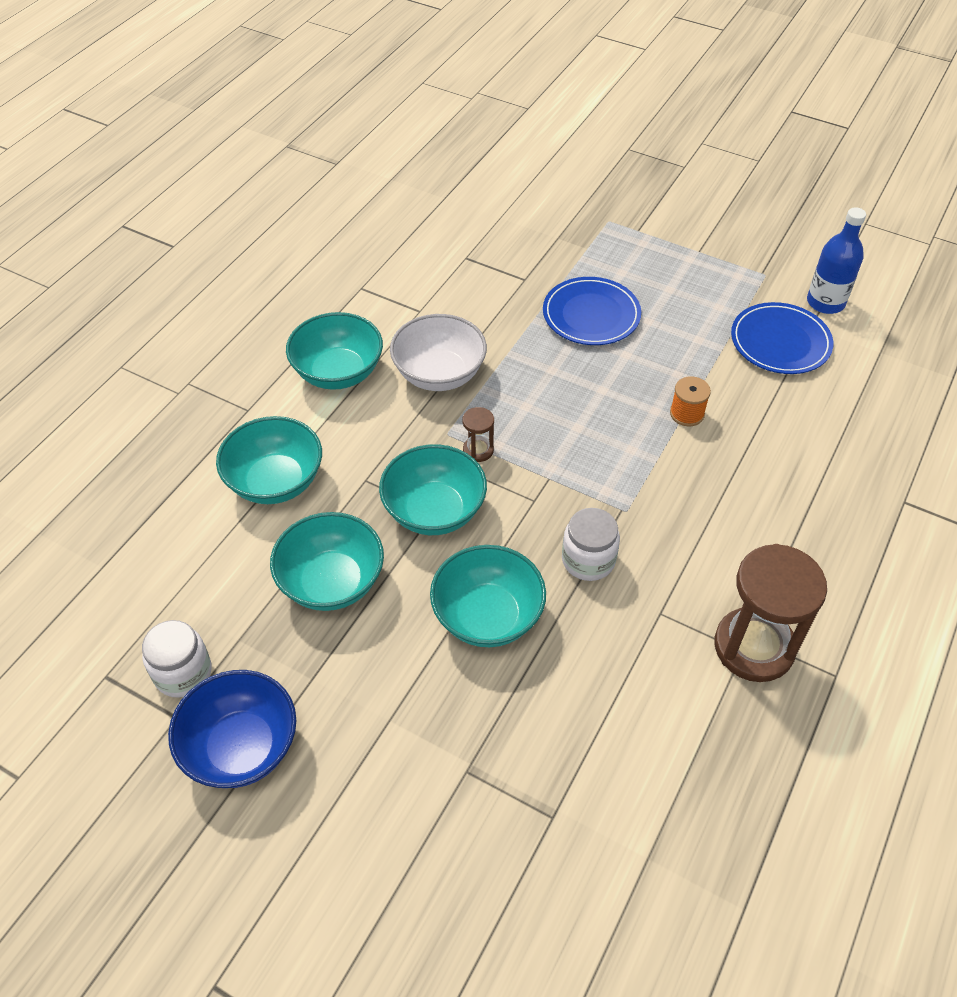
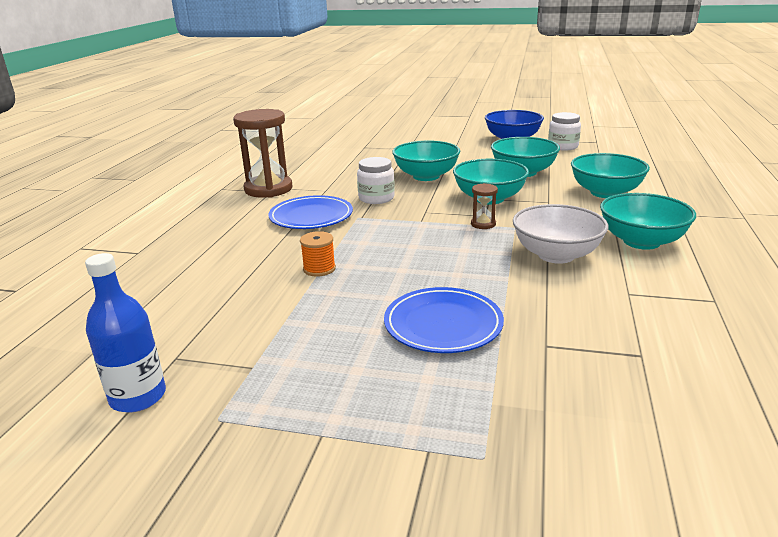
camera: 165 degrees right, 25 degrees down
blue plate [731,302,833,374] -> blue plate moved to [268,195,353,229]

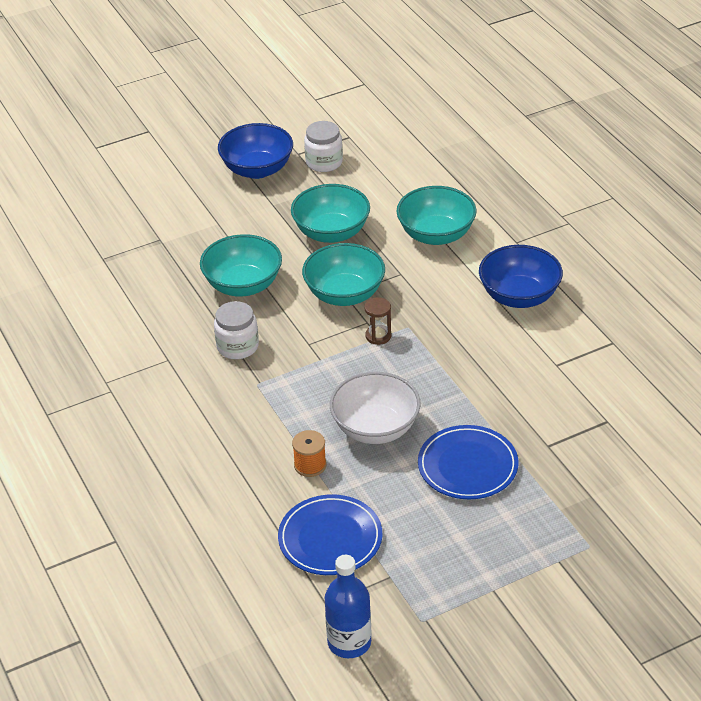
camera: 40 degrees left, 15 degrees up
brown hourglass [233,109,292,198] -> none
blue plate [268,195,353,229] -> blue plate moved to [278,494,382,575]
white bowl [513,204,608,264] -> white bowl moved to [330,372,421,444]
turquoise bowl [600,193,696,250] -> blue bowl [479,245,563,308]

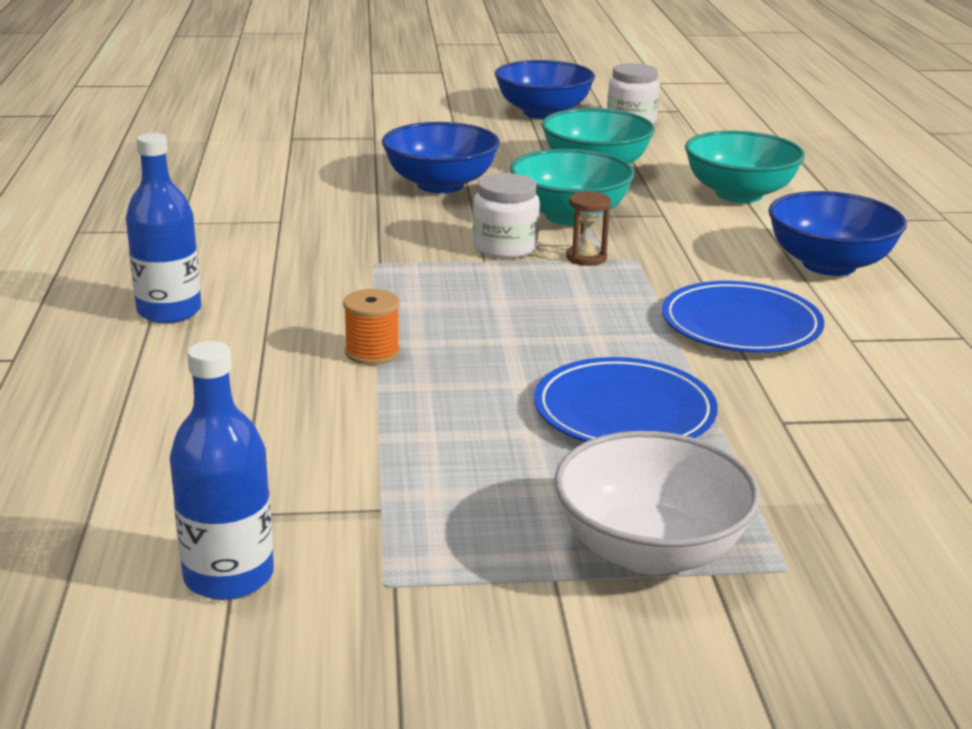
camera: 20 degrees right, 15 degrees down
turquoise bowl [200,234,282,297] -> blue bowl [382,122,500,193]
white jar [214,301,259,359] -> white jar moved to [473,173,540,258]
blue plate [278,494,382,575] -> blue plate moved to [662,281,824,353]
white bowl [330,372,421,444] -> white bowl moved to [554,431,760,575]
none -> blue bottle [126,133,201,323]

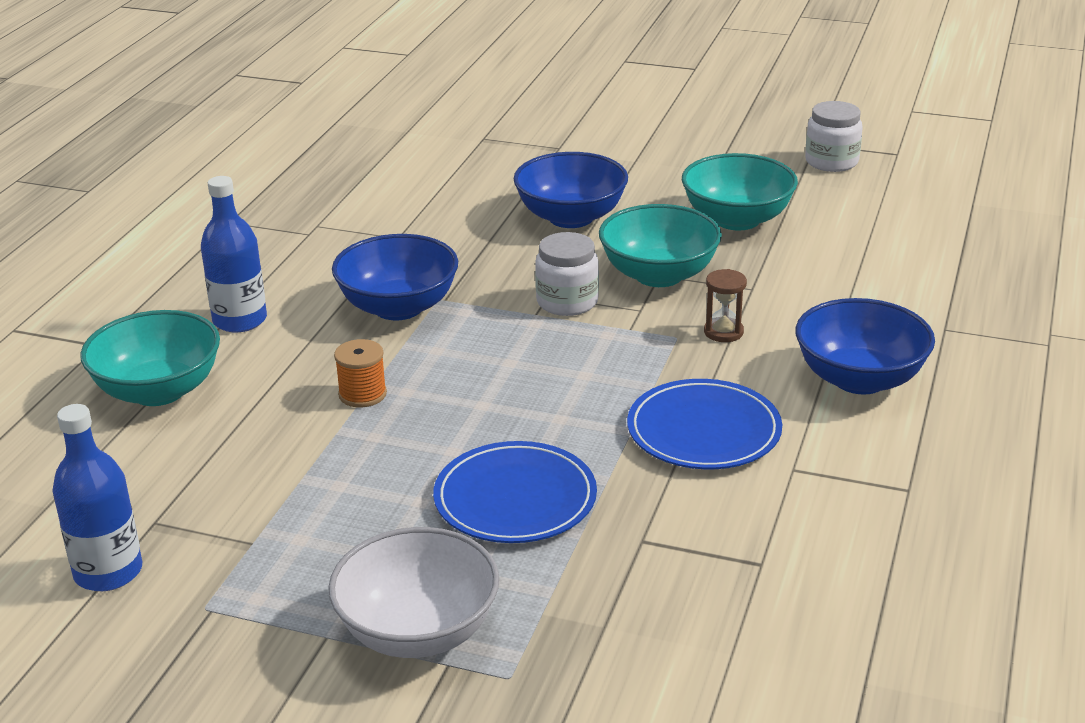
camera: 25 degrees right, 5 degrees up
blue bowl [495,60,595,119] -> blue bowl moved to [332,234,458,320]
brown hourglass [566,191,611,266] -> brown hourglass moved to [704,269,747,342]
turquoise bowl [685,131,805,203] -> turquoise bowl moved to [80,310,220,406]

